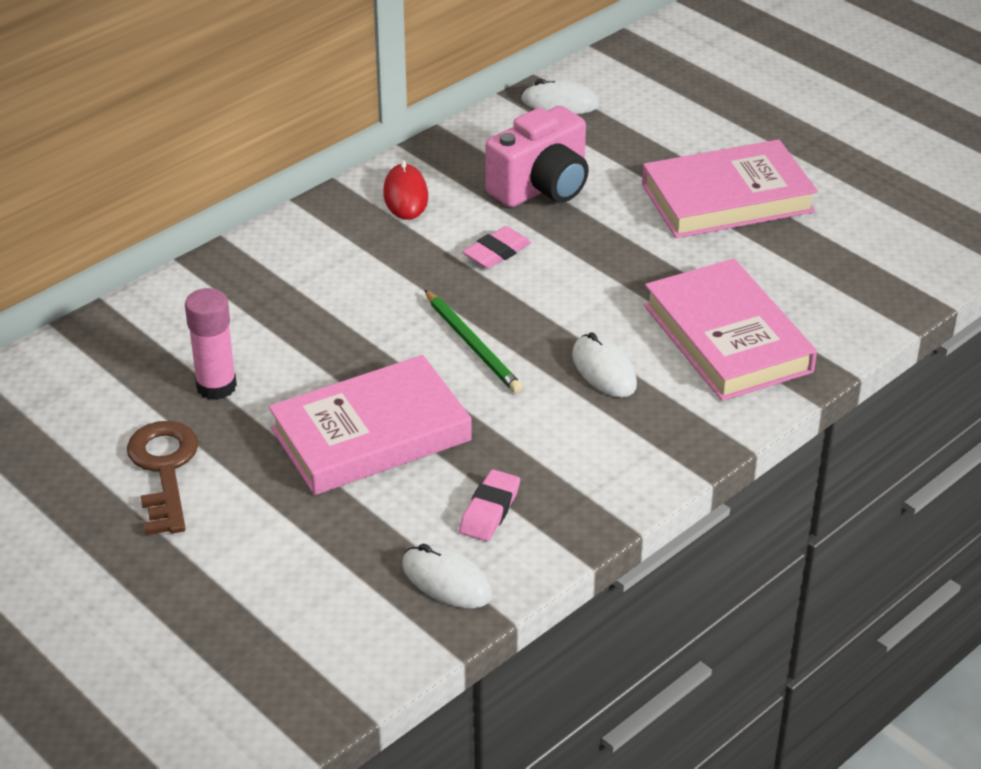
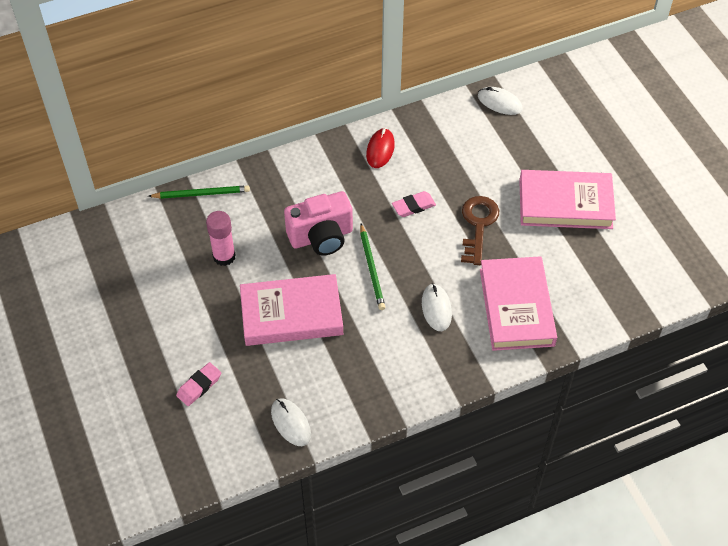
camera: 20 degrees right, 15 degrees up
brown key [127,421,199,535] -> brown key moved to [461,196,499,265]
pink eraser [459,469,520,541] -> pink eraser moved to [176,362,221,406]
pink camera [485,106,589,207] -> pink camera moved to [284,191,353,256]
none -> green pencil [148,185,250,199]

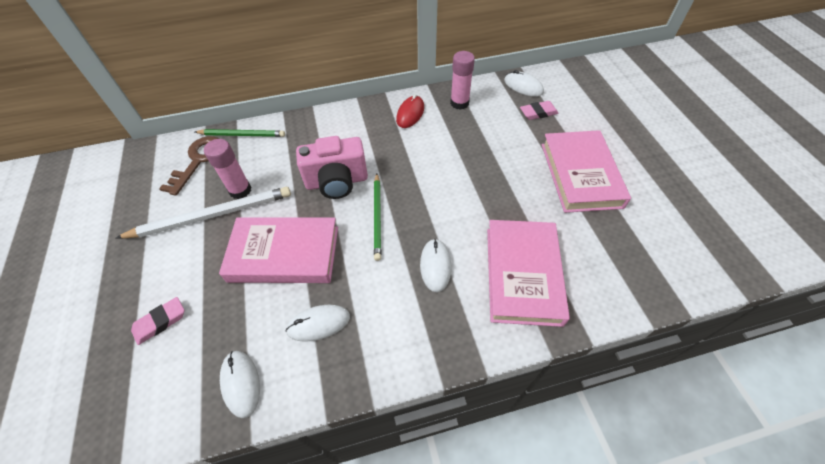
camera: 10 degrees right, 0 degrees up
pink eraser [392,191,436,217] -> pink eraser moved to [520,101,559,120]
brown key [461,196,499,265] -> brown key moved to [159,136,219,196]
pink book [519,170,616,229] -> pink book turned 75 degrees clockwise [542,130,631,213]
none -> white pencil [116,187,291,239]
none -> white mouse [285,305,350,342]
none -> pink glue stick [450,51,475,110]

